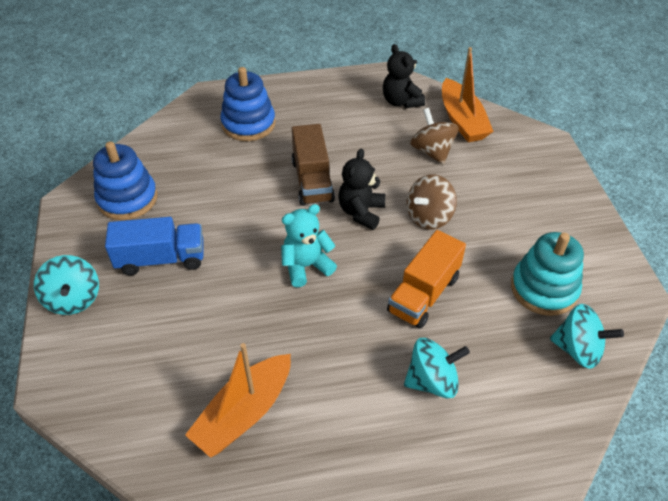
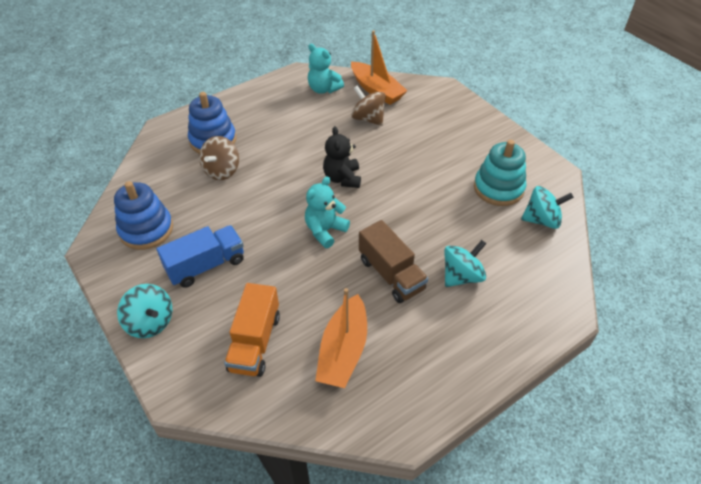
camera: 25 degrees left, 0 degrees up
brown truck [291,124,335,206] -> brown truck moved to [359,220,428,303]
black teddy bear [383,44,425,108] -> turquoise teddy bear [308,44,344,94]
orange truck [387,230,466,329] -> orange truck moved to [224,283,280,377]
brown spinning top [407,174,457,230] -> brown spinning top moved to [199,136,239,180]

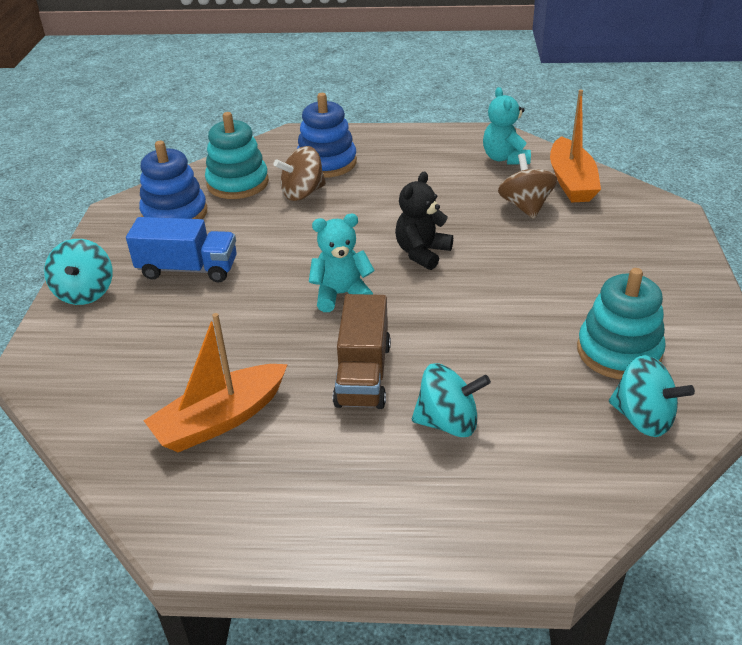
camera: 40 degrees right, 10 degrees down
orange truck [224,283,280,377] -> none
none -> turquoise stacking toy [205,112,269,199]

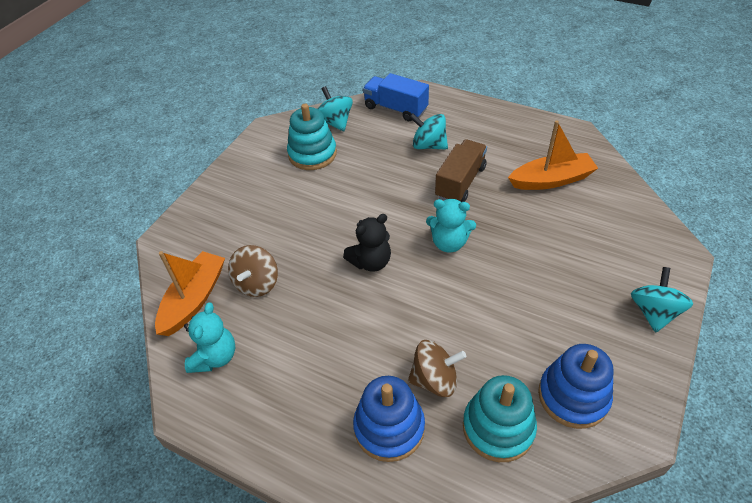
camera: 155 degrees left, 10 degrees up
blue truck [126,217,237,282] -> blue truck moved to [363,73,429,121]

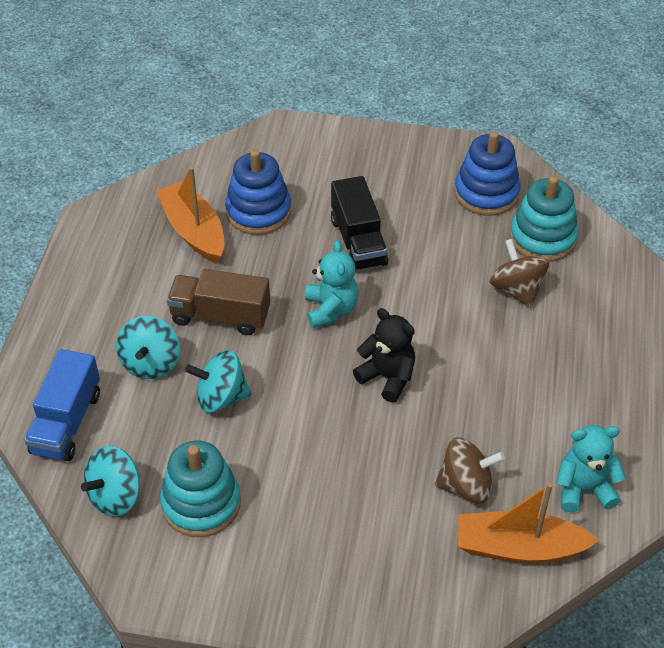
camera: 110 degrees left, 0 degrees up
blue stacking toy [353,376,425,462] -> blue stacking toy moved to [225,150,292,235]
turquoise spinning top [631,267,693,333] -> turquoise spinning top moved to [185,350,251,413]
none -> black truck [331,176,388,271]

